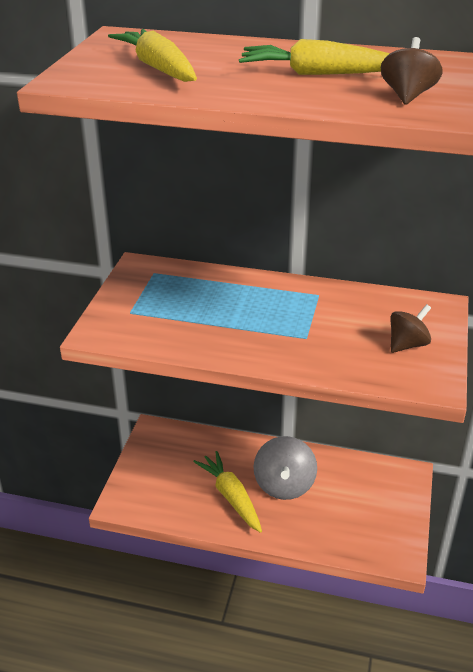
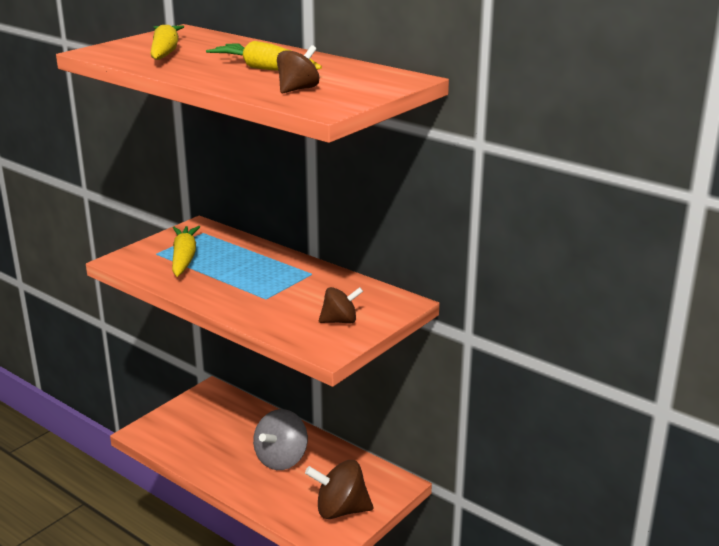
camera: 25 degrees right, 10 degrees down
yellow carrot [193,451,262,533] -> yellow carrot moved to [172,226,200,277]
none -> brown spinning top [305,460,373,519]

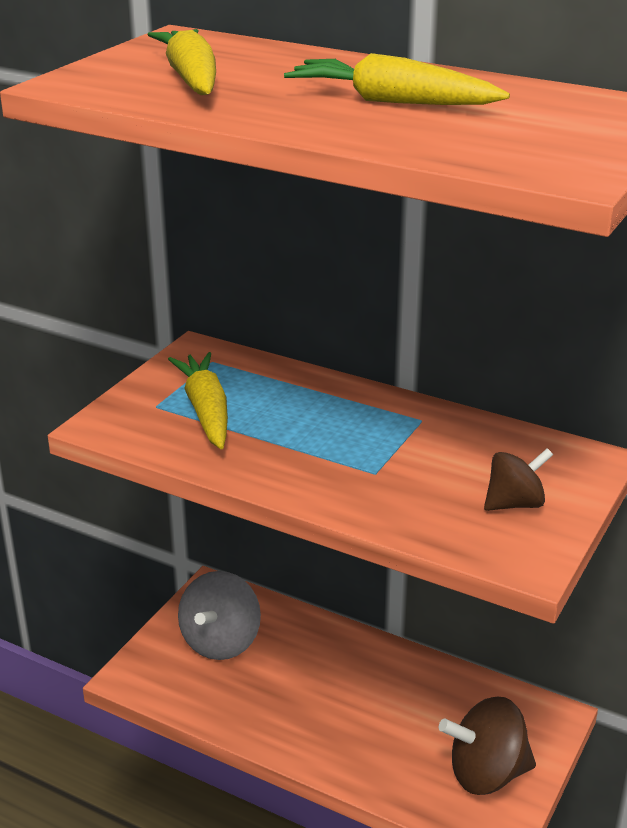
camera: 10 degrees left, 5 degrees up
grey spinning top [253,409,308,470] -> grey spinning top moved to [178,571,261,660]
brown spinning top [277,45,320,93] -> none

